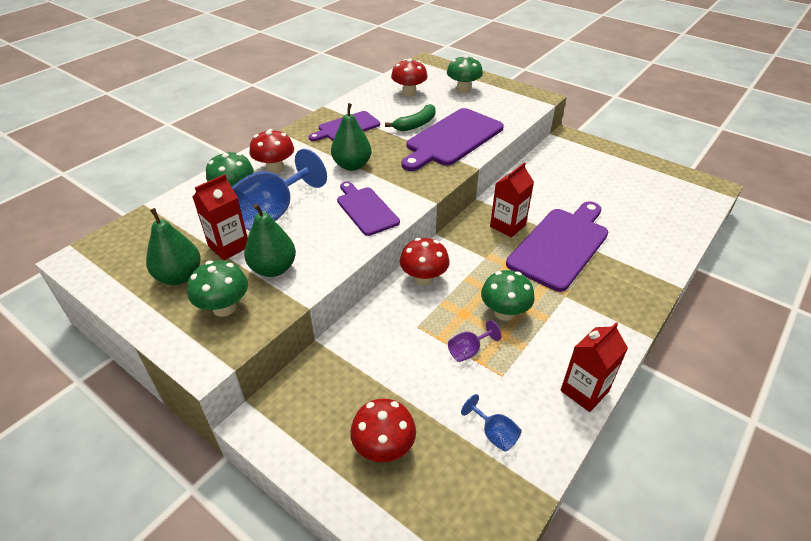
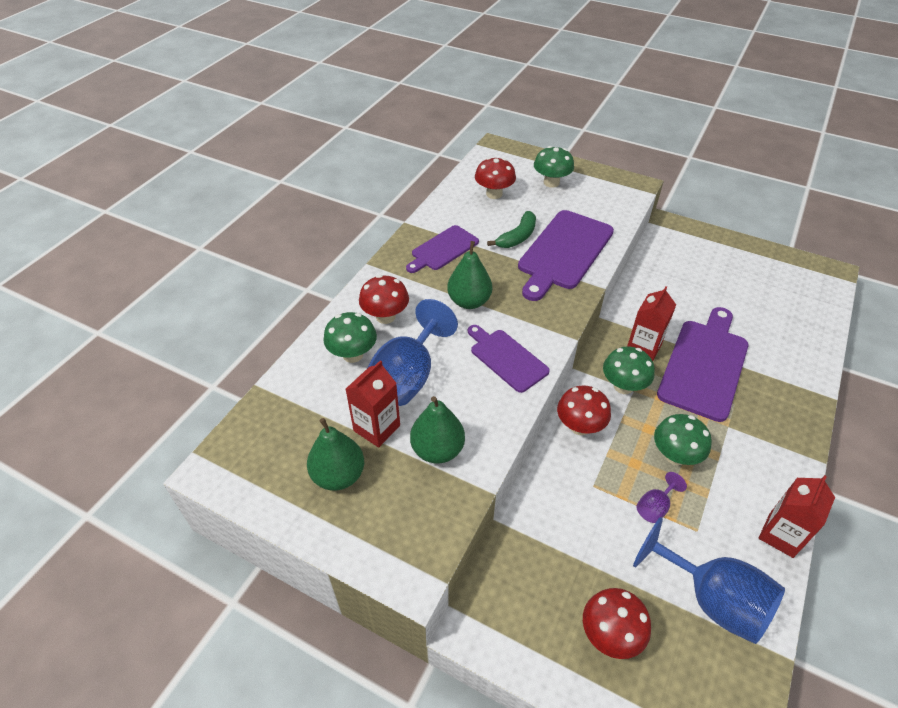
camera: 10 degrees left, 5 degrees up
green mushroom [187,261,248,317] -> green mushroom moved to [603,346,655,394]
blue goblet [461,394,522,452] -> blue goblet [633,517,785,644], size x2.19

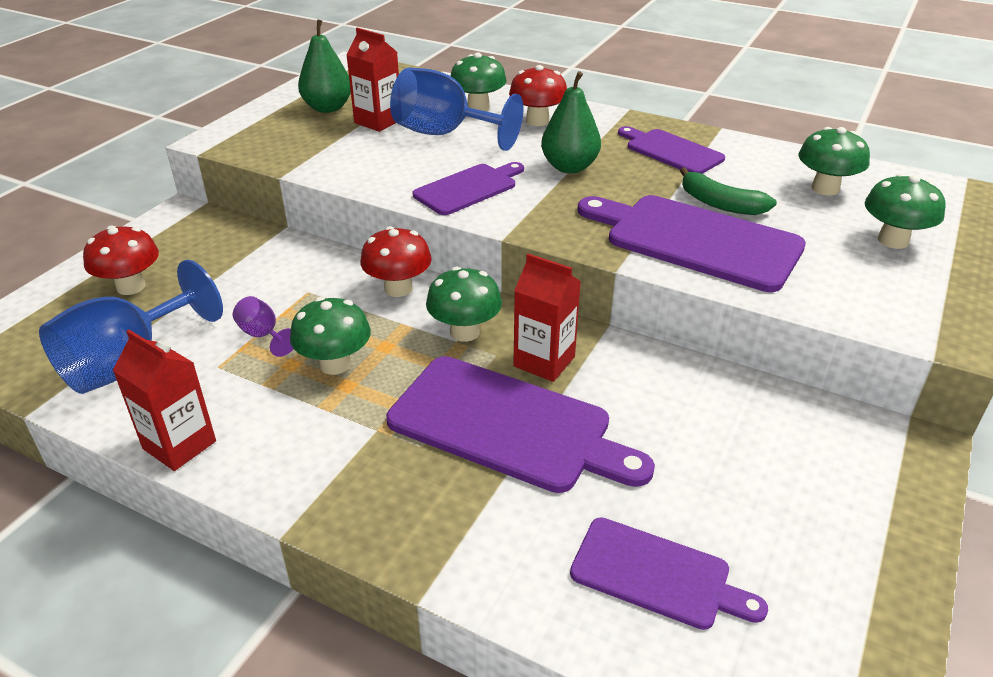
camera: 90 degrees right, 10 degrees down
green pear [410,396,465,464] -> none
red mushroom [475,157,516,199] -> green mushroom [798,127,870,196]
none -> purple cutting board [570,517,768,630]

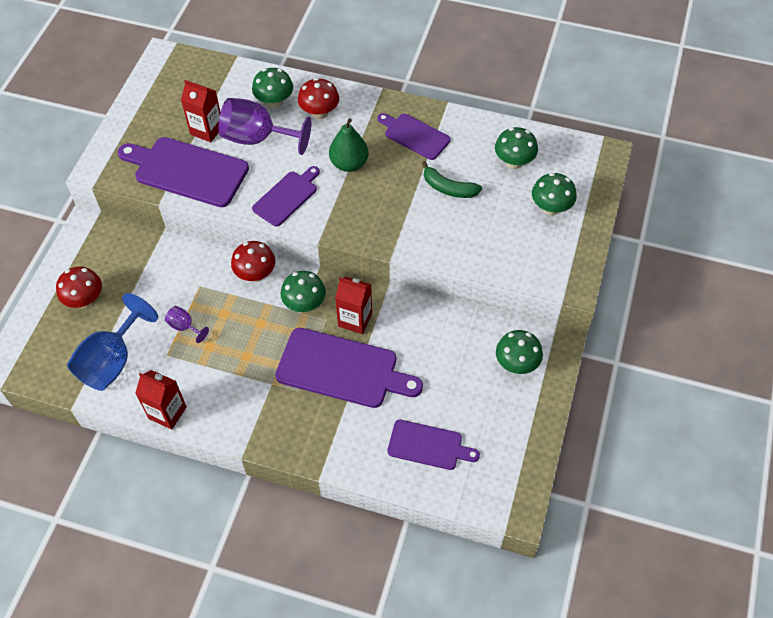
camera: 10 degrees left, 20 degrees up
green mushroom [290,297,371,375] -> green mushroom moved to [496,330,543,374]
green pear [298,19,351,113] -> none
blue goblet [390,67,524,151] -> purple goblet [218,98,311,155]
purple cutting board [578,195,806,292] -> purple cutting board moved to [118,137,249,207]

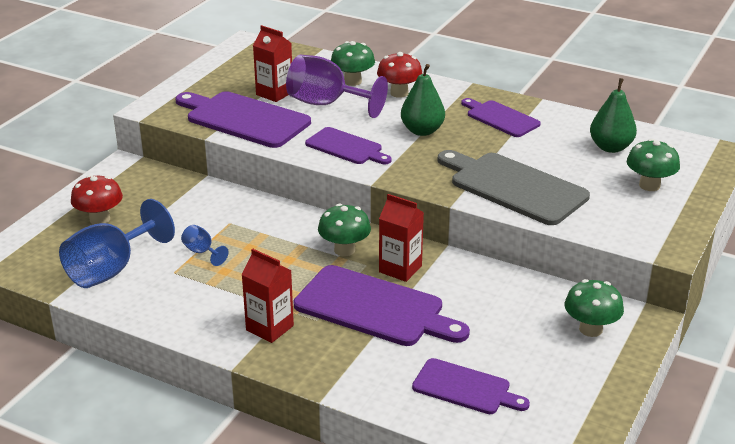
camera: 10 degrees right, 25 degrees down
red carton [135,370,187,430] -> red carton moved to [241,249,294,343]
purple goblet [165,306,209,343] -> blue goblet [181,225,229,266]
red mushroom [231,241,275,282] -> none
purple cutting board [252,166,320,227] -> purple cutting board turned 75 degrees clockwise [305,127,392,164]
green banana [421,161,482,198] -> none
green mushroom [495,127,538,169] -> green pear [590,78,637,153]
none -> grey cutting board [437,150,590,225]

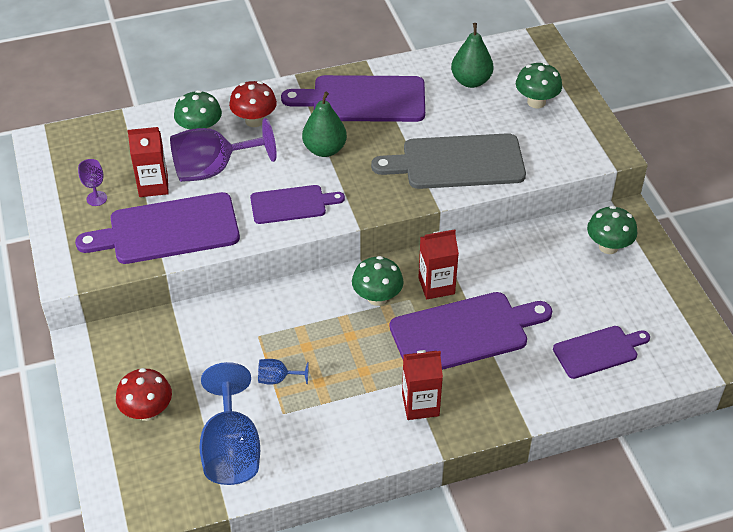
camera: 45 degrees left, 15 degrees up
purple cutting board [461,98,541,137] -> purple cutting board [281,75,425,122], size x1.67
none -> purple goblet [78,159,107,206]

